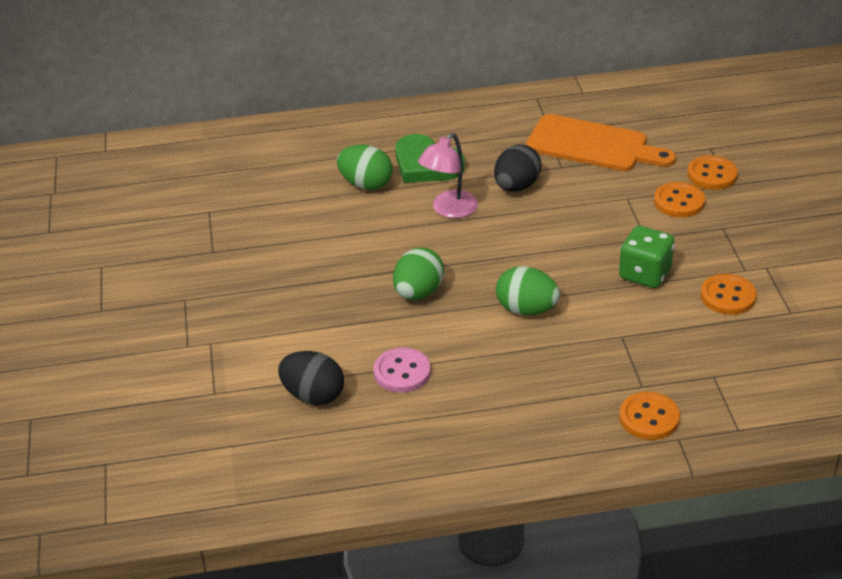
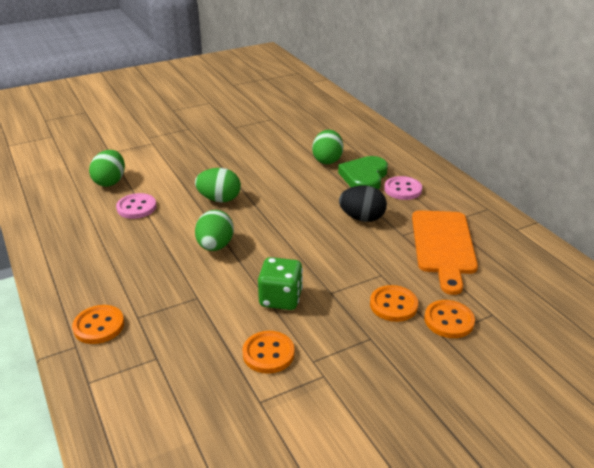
camera: 70 degrees right, 5 degrees down
black egg [278,351,344,405] -> green egg [89,150,125,187]
pink lamp [418,133,478,218] -> none
none -> pink button [384,176,422,200]

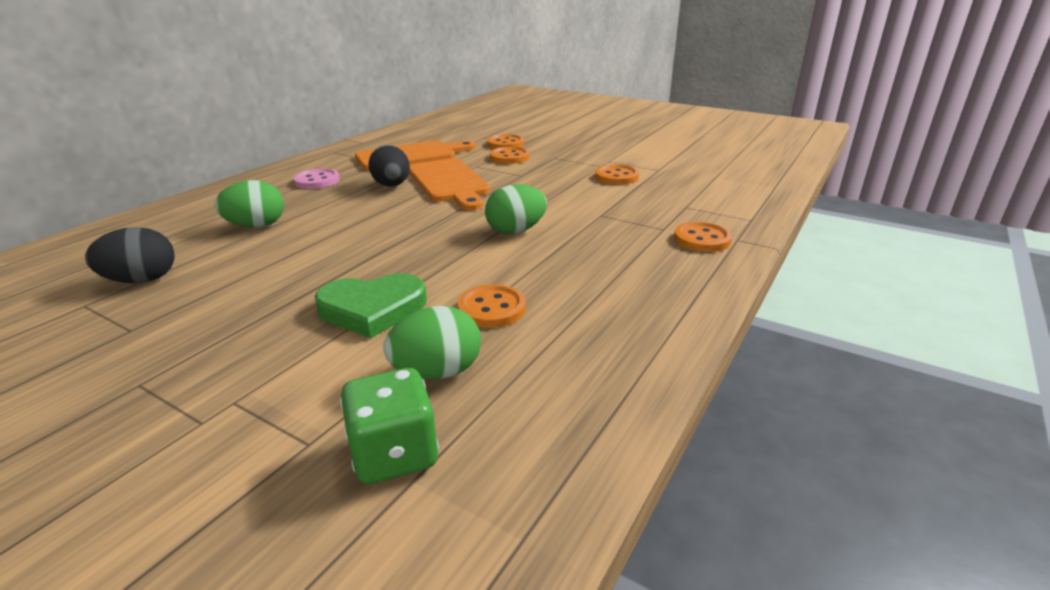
camera: 120 degrees left, 5 degrees down
pink button [116,193,156,219] -> orange button [458,284,526,328]
green egg [195,168,241,202] -> none
green dice [258,257,303,310] -> green dice moved to [340,368,439,484]
green heart [338,156,388,190] -> green heart moved to [314,273,427,338]
none -> black egg [85,227,175,283]
none -> orange cutting board [409,158,490,210]

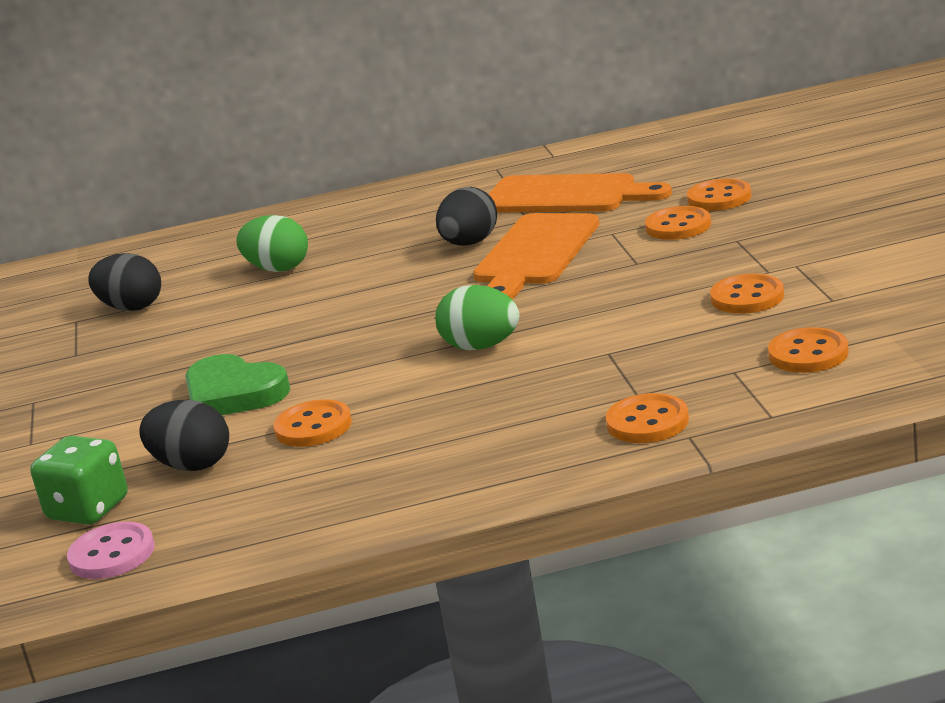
camera: 50 degrees right, 5 degrees down
pink button [293,169,340,189] -> pink button moved to [67,522,155,579]
green egg [384,306,481,379] -> black egg [139,400,229,471]
none -> orange button [768,327,849,373]

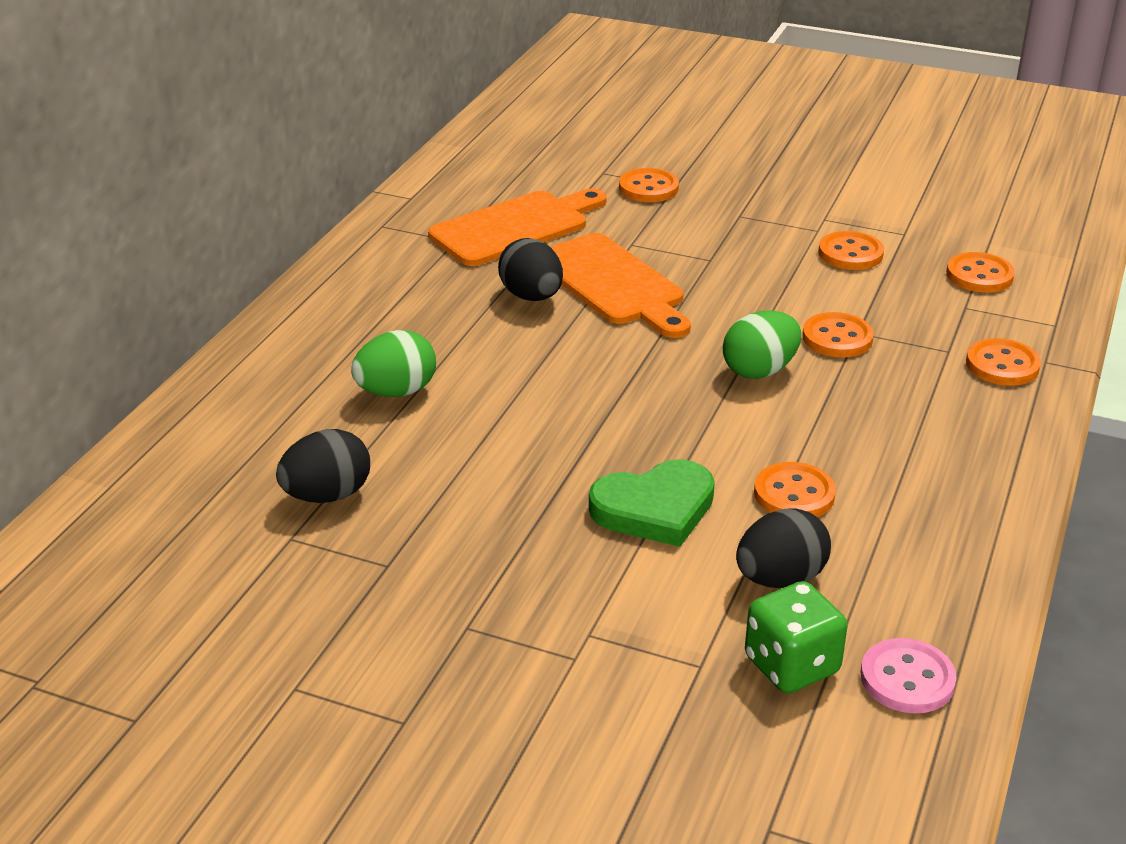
camera: 60 degrees left, 10 degrees up
orange button [645,206,711,240] -> orange button moved to [802,312,874,357]

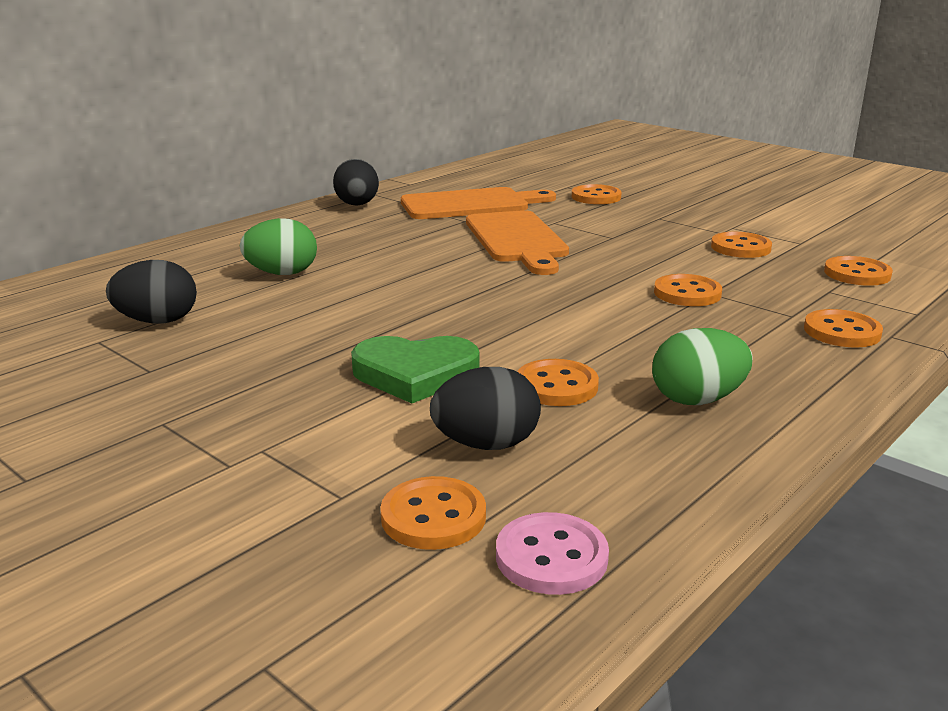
camera: 20 degrees right, 10 degrees down
black egg [498,238,563,301] -> black egg moved to [333,159,379,206]
green egg [723,311,801,379] -> green egg moved to [652,328,753,405]
green dice [745,581,847,693] -> orange button [380,476,486,550]

